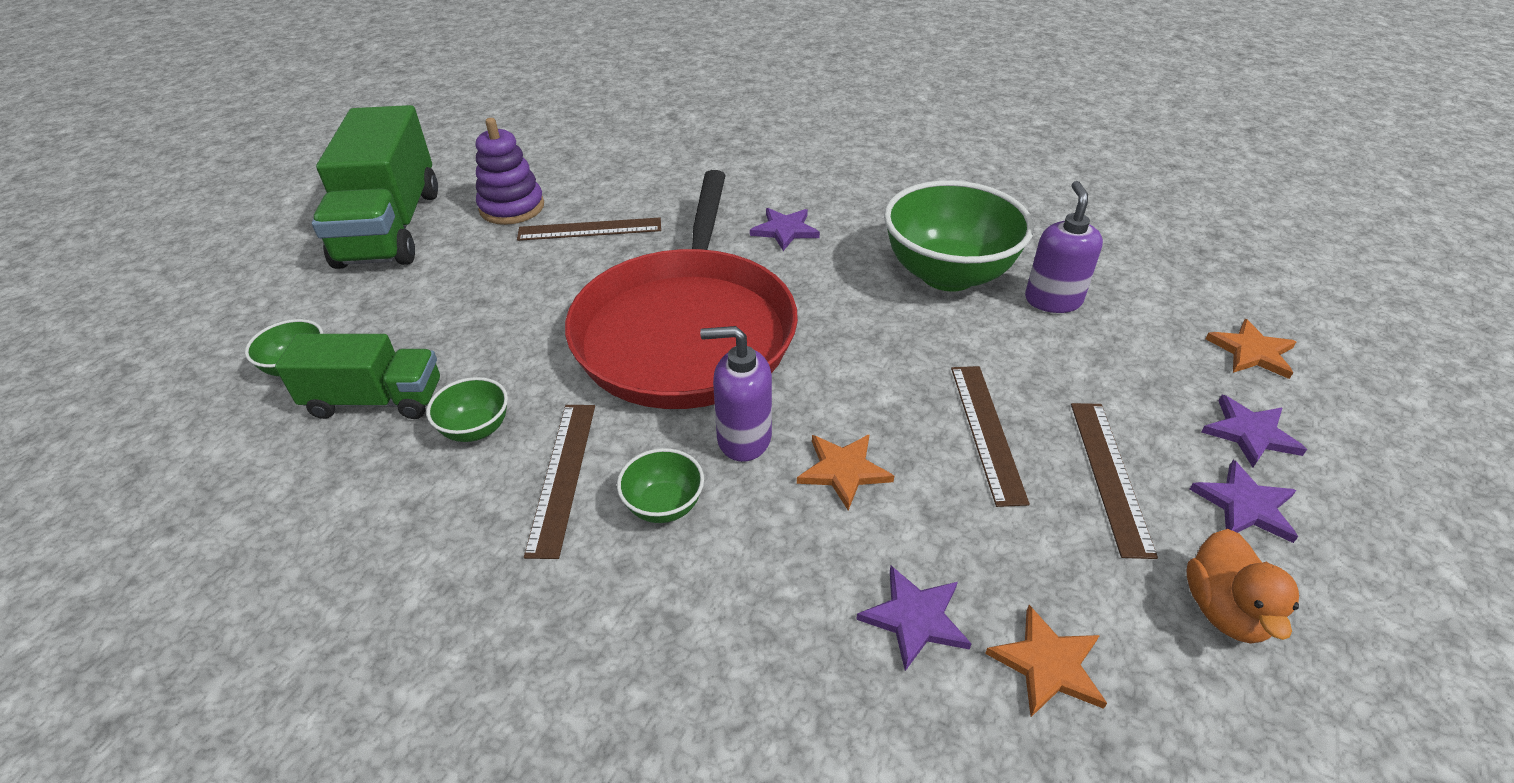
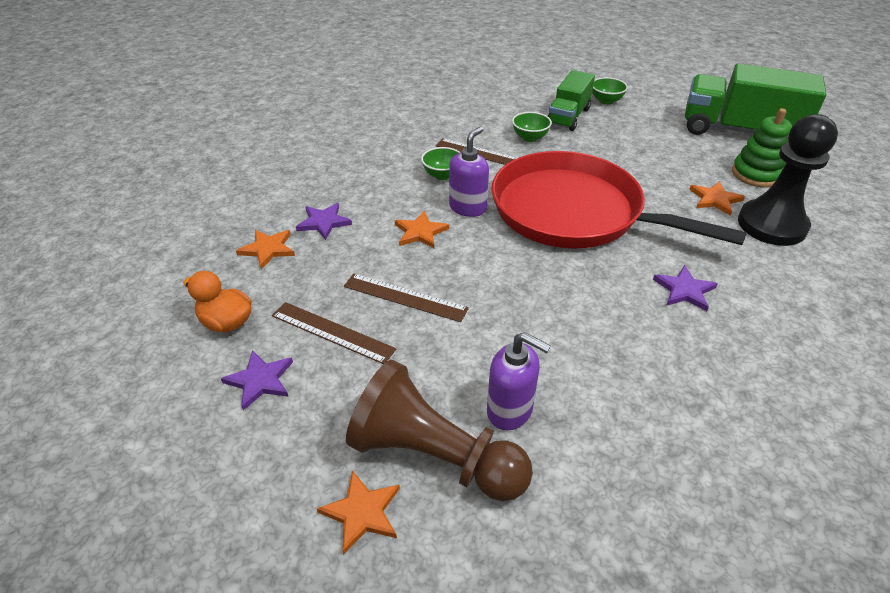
camera: 115 degrees right, 0 degrees up
purple stacking toy [476,118,544,225] -> green stacking toy [732,108,792,187]
brown ruler [517,218,661,241] -> orange star [689,181,745,216]
green bowl [884,180,1034,291] -> none
purple star [1201,395,1307,467] -> none
none -> brown pawn [346,360,533,501]
none -> black pawn [738,114,838,246]

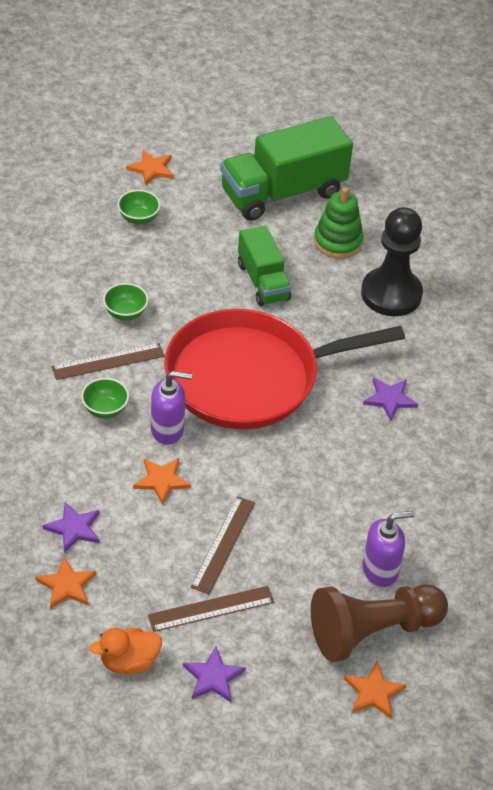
camera: 50 degrees left, 5 degrees up
brown ruler [344,274,469,322] -> brown ruler turned 45 degrees counterclockwise [191,496,255,594]
purple soap dispenser [449,126,489,217] -> purple soap dispenser turned 105 degrees clockwise [151,371,192,445]
green truck [548,70,595,131] -> green truck moved to [238,225,292,306]
orange star [689,181,745,216] -> orange star moved to [126,150,174,186]

